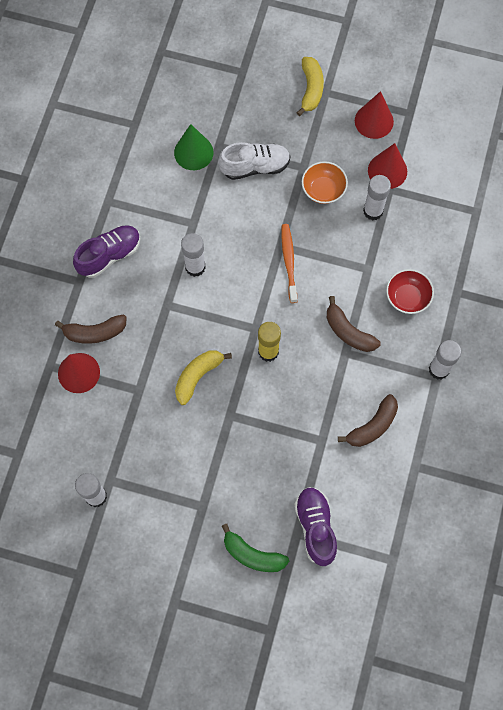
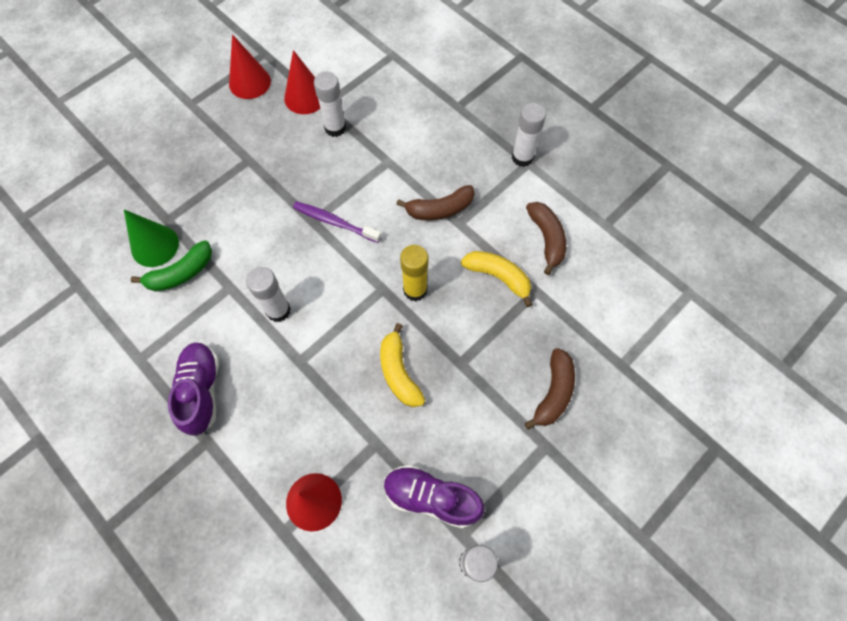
camera: 60 degrees left, 5 degrees down
brown banana [55,314,127,344] -> brown banana moved to [524,348,575,430]
white shoe [218,142,291,180] -> none
green banana [222,524,289,572] -> green banana moved to [130,240,212,292]
orange toothbrush [281,224,297,303] -> purple toothbrush [293,201,381,243]
purple shoe [294,487,337,566] -> purple shoe moved to [384,465,485,528]
yellow banana [296,57,324,116] -> yellow banana moved to [461,251,533,307]
orange bowl [302,161,348,204] -> none
red bowl [386,269,434,314] -> none

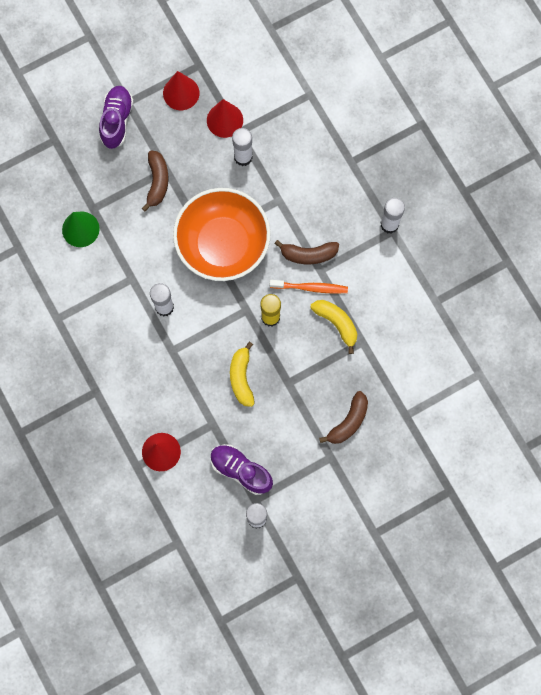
camera: 15 degrees right, 10 degrees up
green banana [130,240,212,292] -> none
purple shoe [168,342,219,436] -> purple shoe moved to [99,86,134,149]
purple toothbrush [293,201,381,243] -> orange bowl [173,188,271,281]
brown banana [526,202,566,275] -> brown banana moved to [142,151,169,211]
none -> orange toothbrush [270,280,348,294]

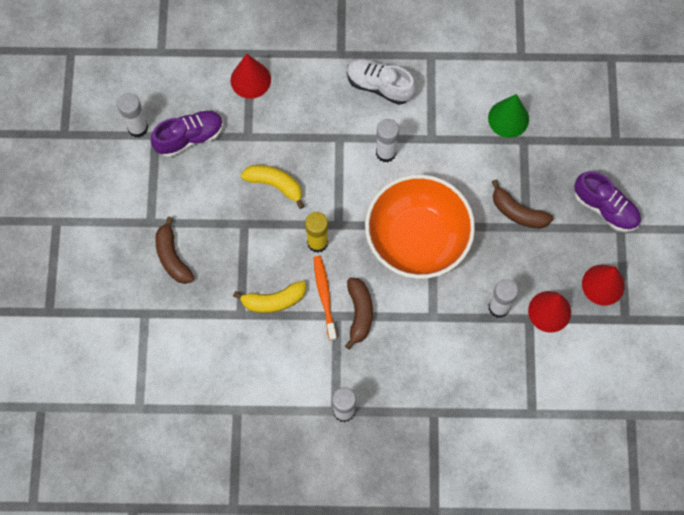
camera: 120 degrees right, 5 degrees down
orange toothbrush [270,280,348,294] -> orange toothbrush turned 135 degrees clockwise [313,256,337,341]
brown banana [275,240,339,265] -> brown banana turned 150 degrees clockwise [345,278,373,350]
none -> white shoe [347,59,416,105]

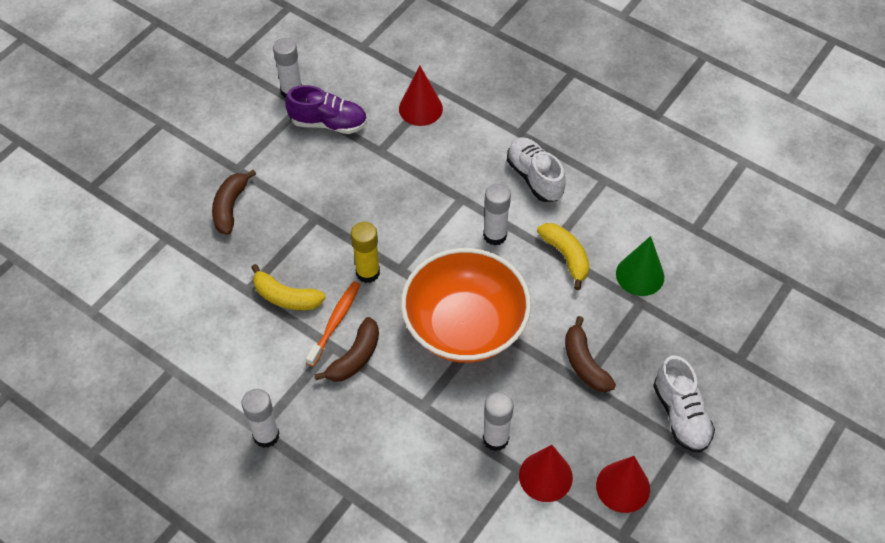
camera: 35 degrees right, 15 degrees down
yellow banana [241,165,304,209] -> yellow banana moved to [537,223,589,290]
purple shoe [574,171,641,232] -> white shoe [653,355,715,453]

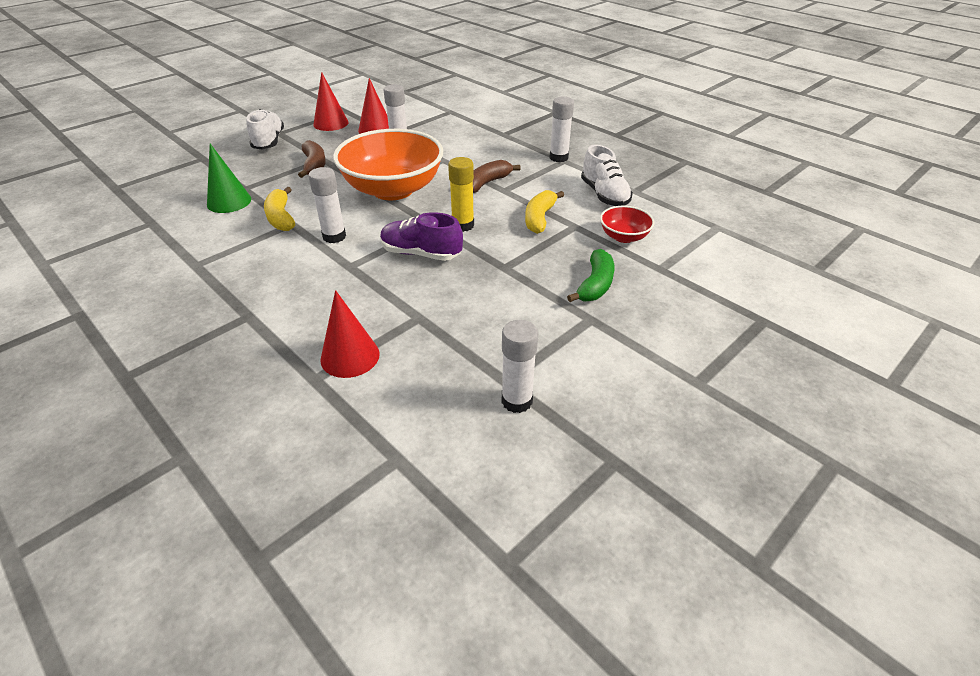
camera: 170 degrees left, 15 degrees down
brown banana [212,170,256,235] -> green banana [567,249,614,302]
yellow banana [251,264,325,310] -> yellow banana turned 105 degrees counterclockwise [525,190,564,234]
purple shoe [285,85,367,134] -> purple shoe moved to [380,212,463,261]
orange toothbrush [306,281,360,367] -> none
white shoe [507,137,566,202] -> white shoe moved to [581,145,633,206]
none -> red bowl [600,206,655,243]

